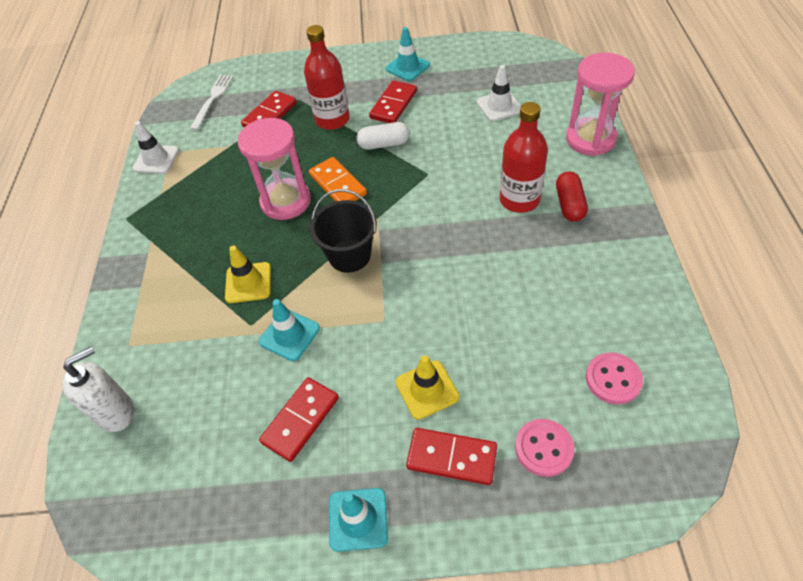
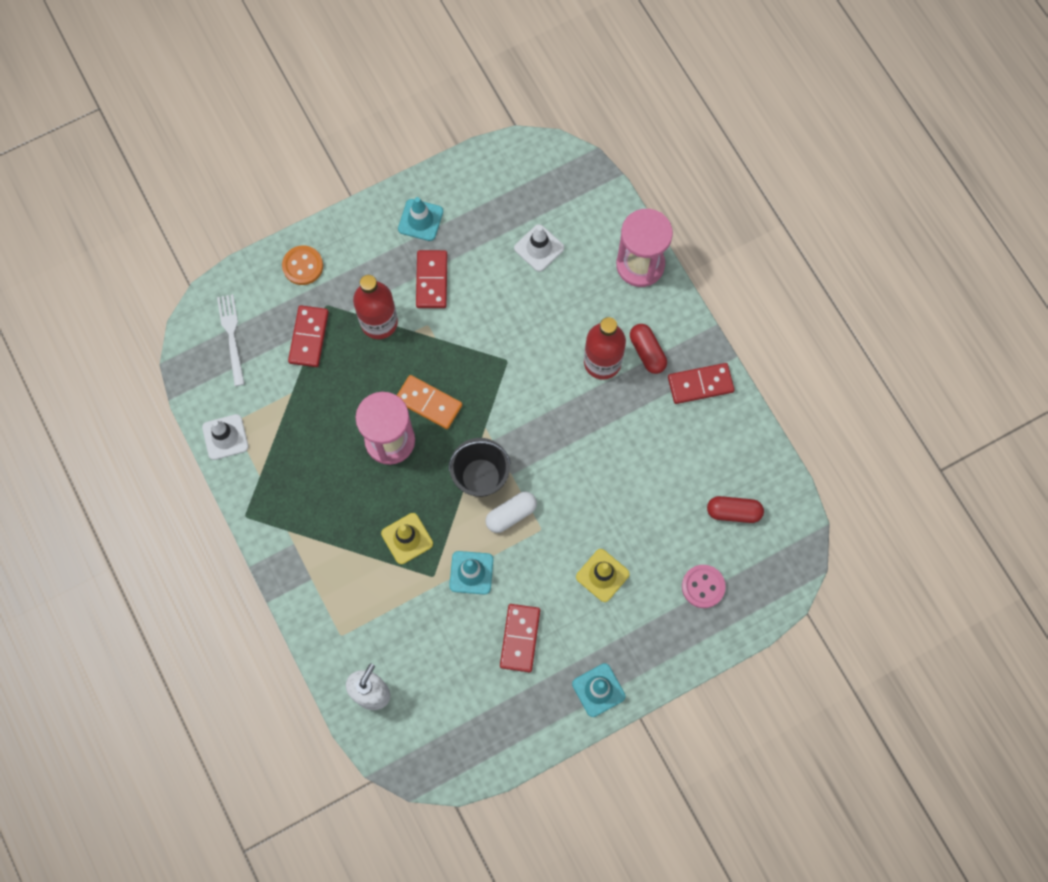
camera: 30 degrees left, 20 degrees up
white capsule [357,122,409,150] -> white capsule moved to [485,492,537,533]
red domino [406,428,497,485] -> red domino moved to [668,363,734,404]
pink button [586,353,643,404] -> red capsule [707,496,764,523]
none -> orange button [282,246,323,285]

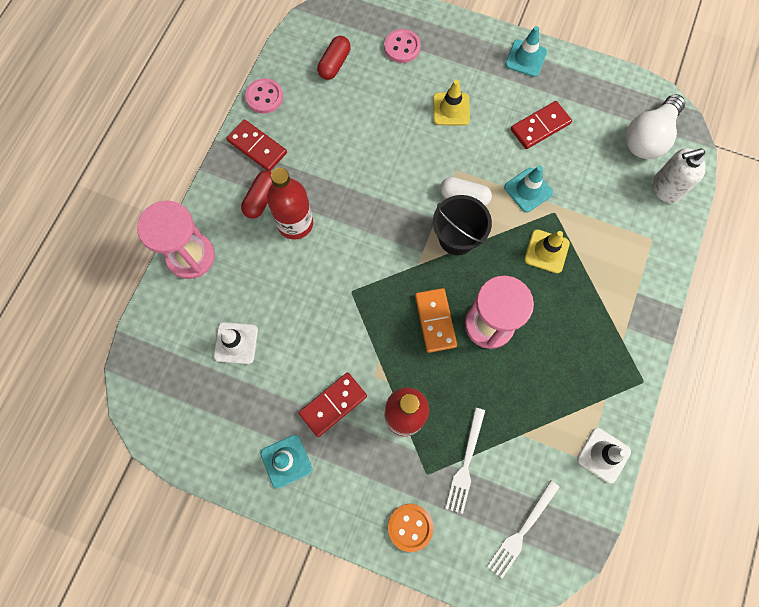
camera: 130 degrees left, 0 degrees up
red domino [288,305,329,367] -> white fork [445,407,485,514]
red capsule [707,496,764,523] -> red capsule turned 60 degrees clockwise [317,36,351,80]
none -> pink button [245,78,283,114]
none -> white light bulb [626,94,685,159]

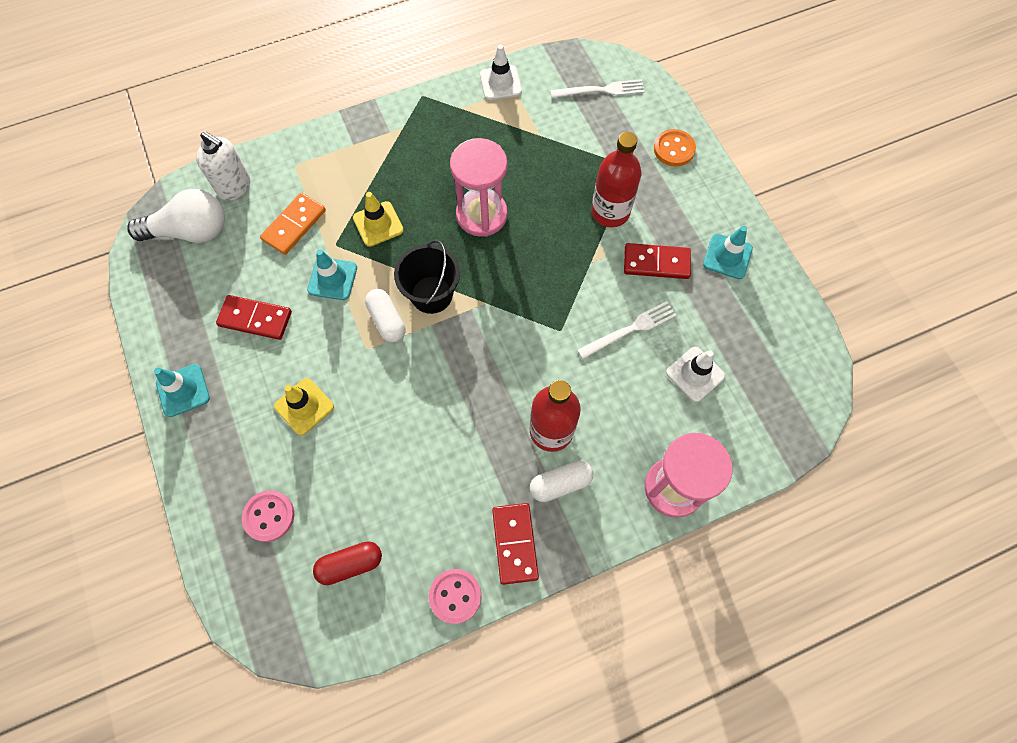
camera: 135 degrees left, 5 degrees down
red capsule [241,171,273,219] -> white capsule [530,460,593,502]
orange domino [415,288,457,353] -> orange domino moved to [260,192,326,255]
white fork [445,407,485,514] -> white fork moved to [577,301,677,359]

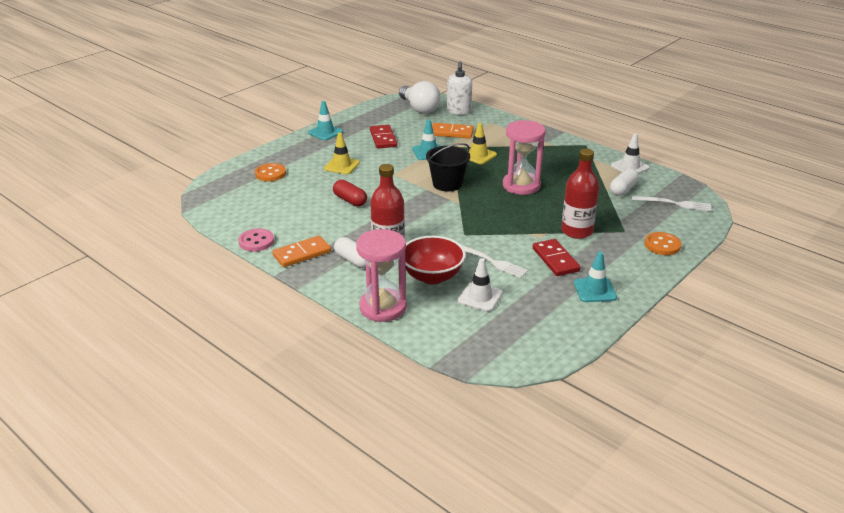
camera: 65 degrees right, 35 degrees down
pink button [242,490,294,542] -> orange button [255,163,286,181]
red capsule [313,541,382,585] -> red capsule moved to [333,180,367,207]
white capsule [365,289,406,343] -> white capsule moved to [610,168,639,196]
red domino [492,503,539,585] -> orange domino [272,236,331,267]
white fork [550,79,645,98] -> white fork turned 45 degrees counterclockwise [632,196,711,211]
none -> red bowl [405,236,466,284]

